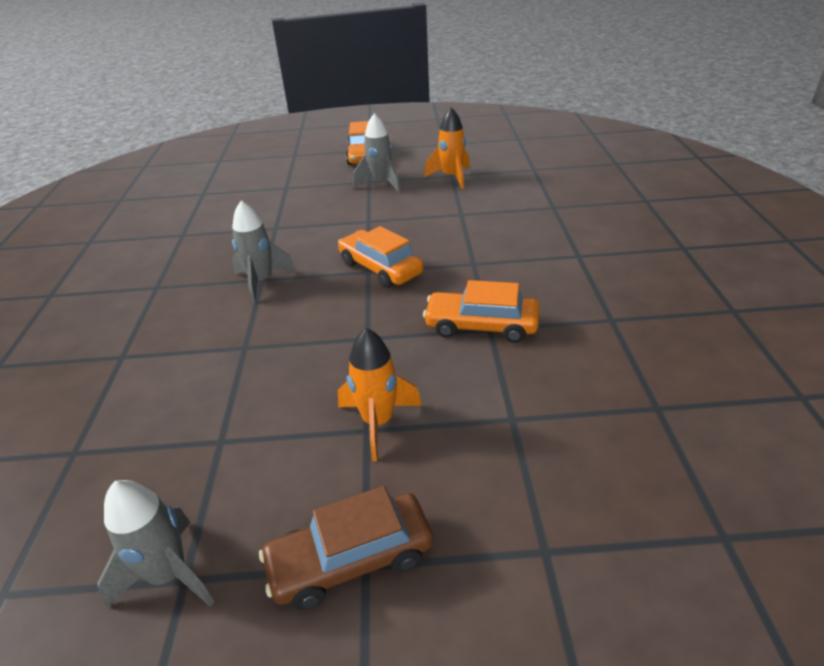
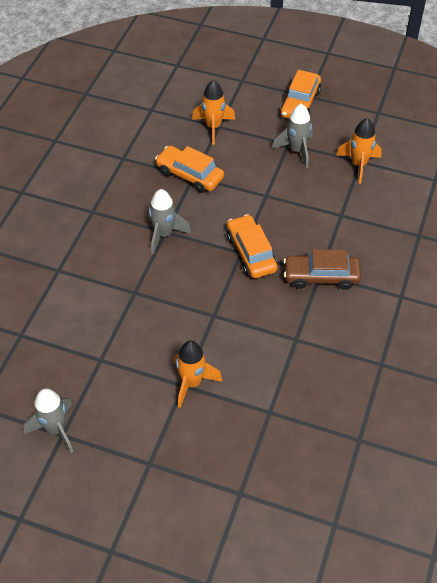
camera: 20 degrees right, 15 degrees up
brown car [259,486,433,610] -> brown car moved to [283,249,361,290]
orange car [423,280,539,343] -> orange car moved to [155,146,224,193]
none -> orange rocket [192,80,235,145]

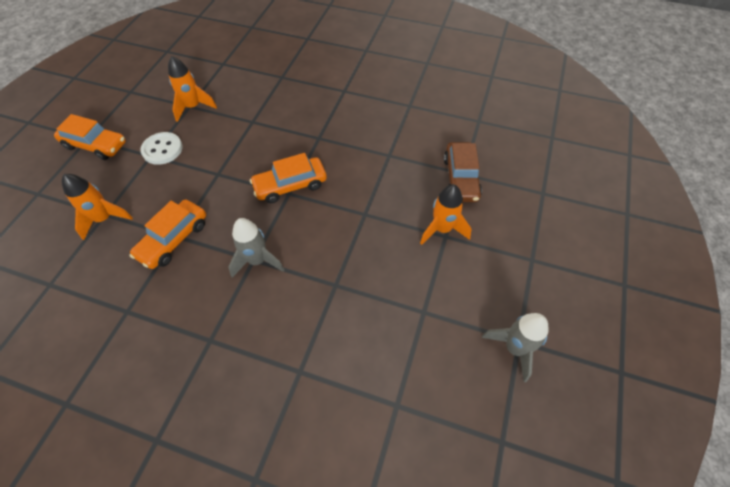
camera: 90 degrees left, 5 degrees up
grey rocket [272,104,312,168] -> white button [140,132,183,165]
brown car [283,249,361,290] -> brown car moved to [444,142,482,202]

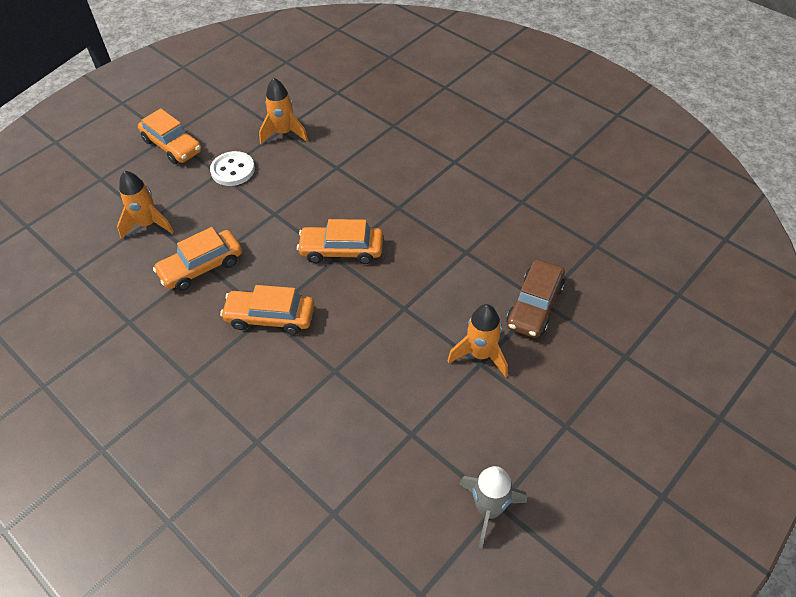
camera: 25 degrees right, 5 degrees down
grey rocket [228,218,284,277] -> orange car [220,285,315,335]

